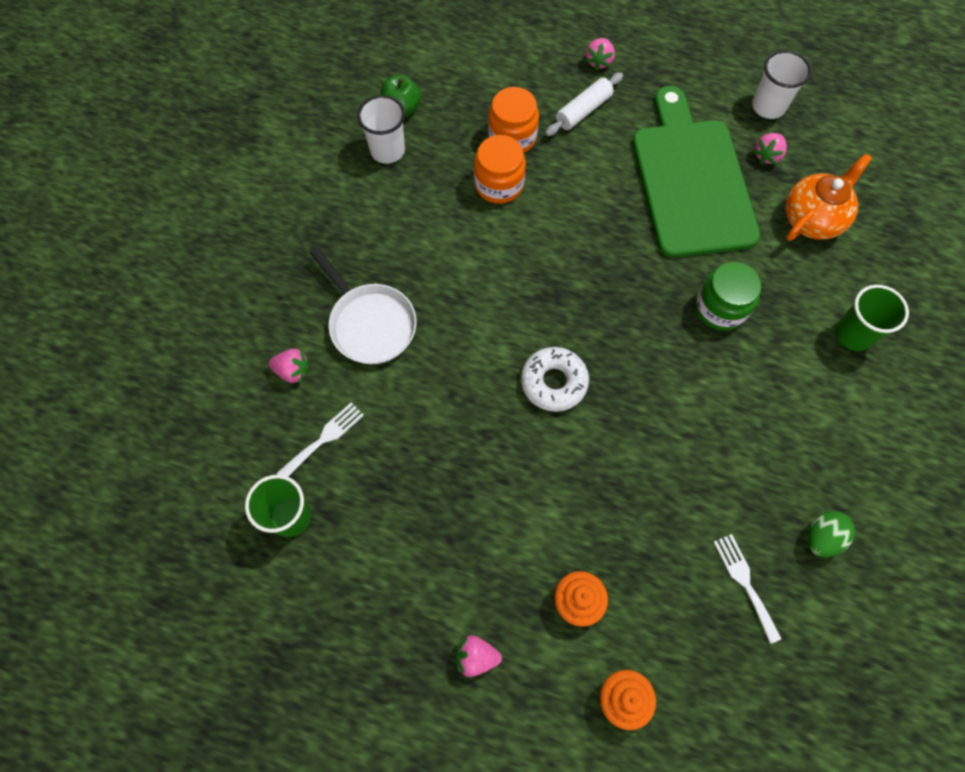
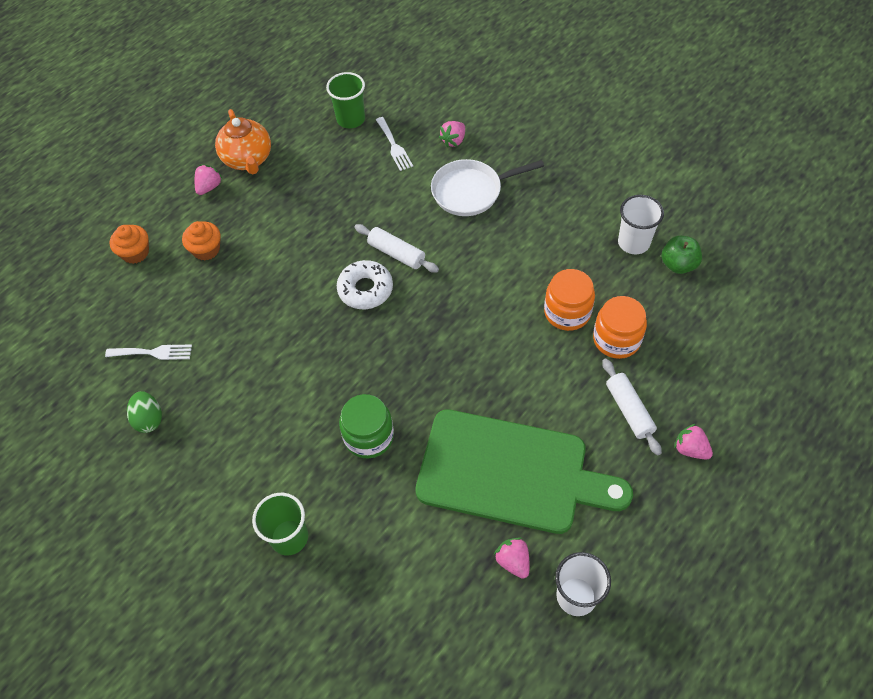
camera: 115 degrees right, 10 degrees down
orange teapot [785,153,872,241] -> orange teapot moved to [215,109,271,174]
none -> white rolling pin [355,224,439,273]

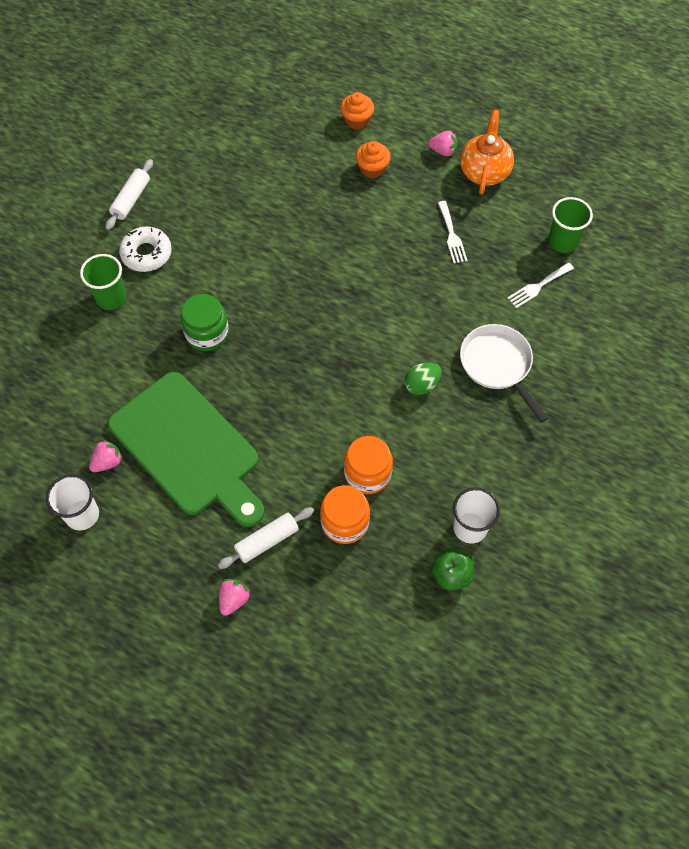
camera: 75 degrees right, 5 degrees up
white fork [105,344,192,360] -> white fork moved to [438,201,468,263]
green egg [127,391,162,433] -> green egg moved to [405,362,442,395]
orange teapot [215,109,271,174] -> orange teapot turned 135 degrees clockwise [460,110,514,194]
white donut [337,260,393,309] -> white donut moved to [119,226,172,272]
white rolling pin [355,224,439,273] -> white rolling pin moved to [105,159,153,230]
green cutting board [415,409,633,534] -> green cutting board turned 45 degrees counterclockwise [108,372,265,527]
pink strawberry [439,121,465,147] -> none

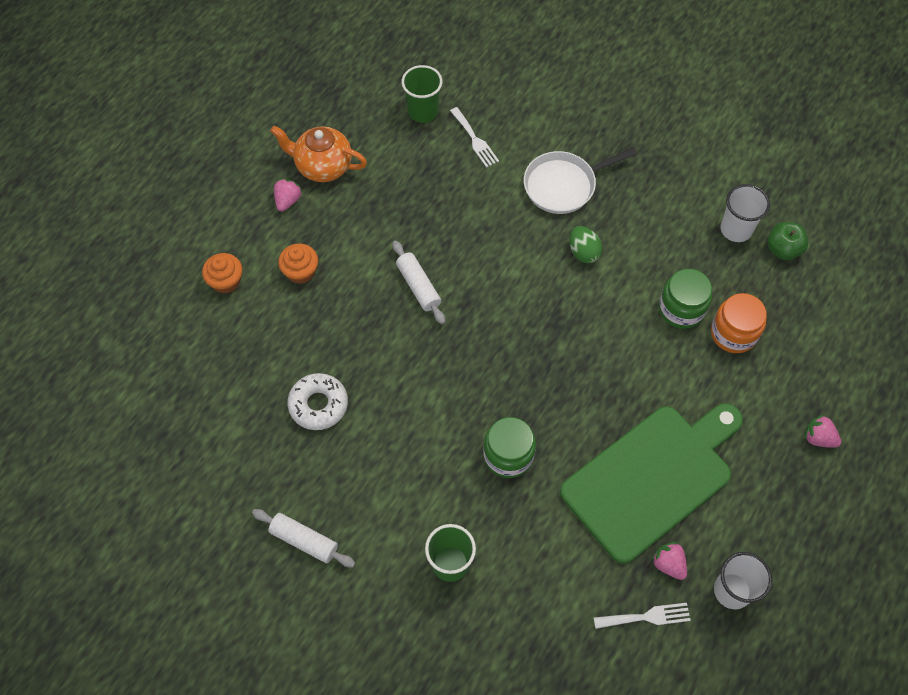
camera: 85 degrees left, 0 degrees up
white donut [119,226,172,272] -> white donut moved to [288,373,348,430]
white rolling pin [218,507,314,569] -> white rolling pin moved to [393,241,445,324]
orange jar [344,436,393,494] -> green jar [659,269,712,329]
white fork [438,201,468,263] -> white fork moved to [594,603,691,629]

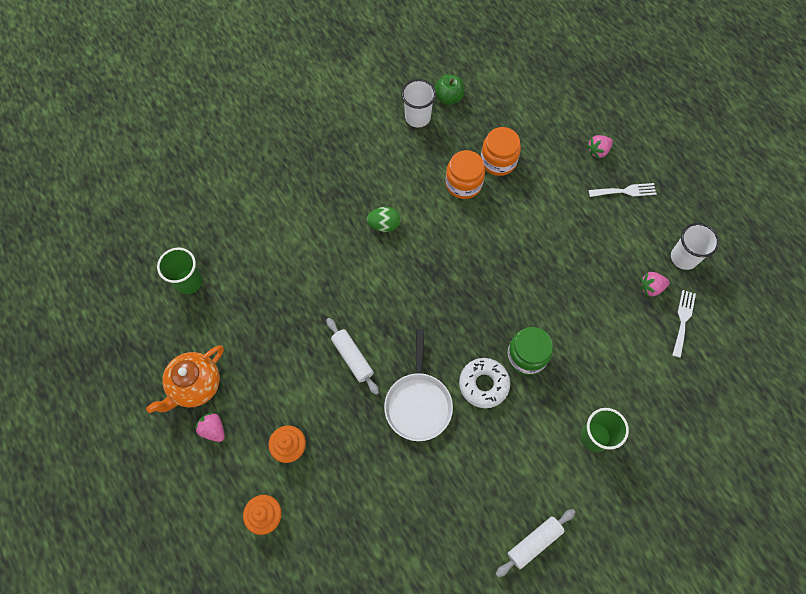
camera: 65 degrees left, 5 degrees up
white donut [288,373,348,430] -> white donut moved to [459,358,510,408]
white rolling pin [393,241,445,324] -> white rolling pin turned 60 degrees clockwise [326,318,379,395]
white fork [450,107,499,168] -> white fork moved to [589,183,656,197]
white pan [524,147,637,214] -> white pan moved to [384,329,453,441]
green cutting board [560,403,743,564] -> none
green jar [659,269,712,329] -> orange jar [445,150,485,199]

